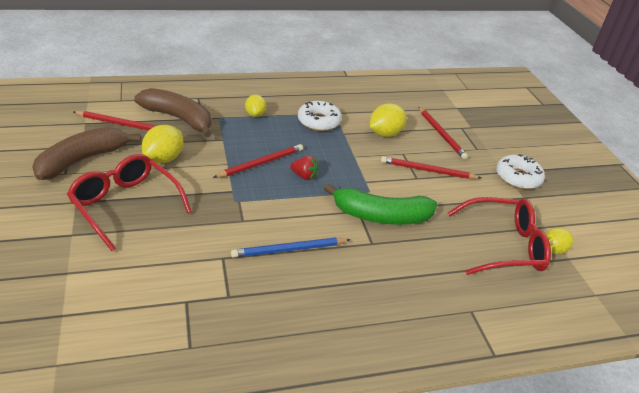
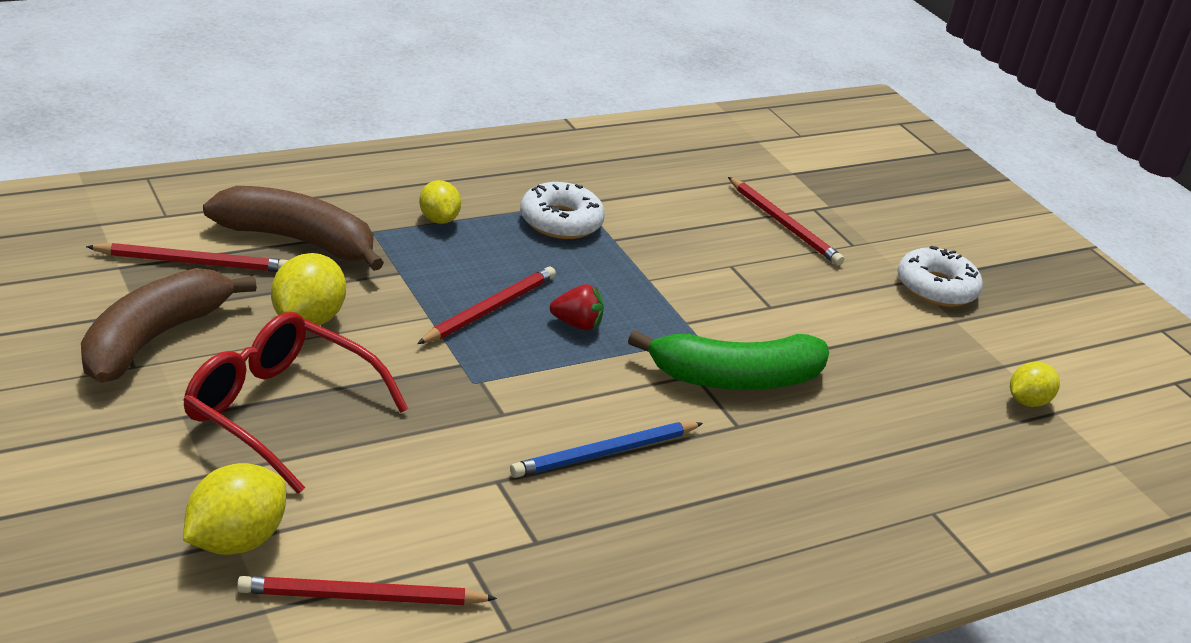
camera: 15 degrees left, 5 degrees down
yellow lemon [370,103,407,137] -> yellow lemon moved to [183,463,286,555]
red pencil [381,156,481,179] -> red pencil moved to [237,576,497,605]
red glasses [448,197,551,275] -> none

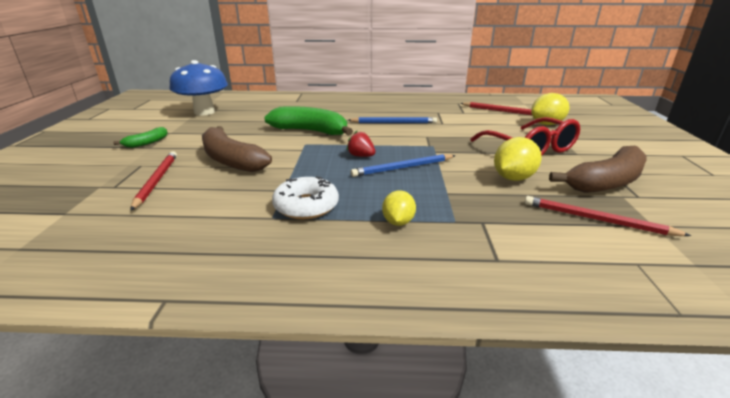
camera: 145 degrees left, 5 degrees down
brown banana [203,186,384,271] -> brown banana moved to [202,126,272,172]
red pencil [417,266,556,344] -> blue pencil [351,154,456,177]
white donut [897,246,983,307] -> green banana [113,127,168,148]
yellow lemon [1010,362,1060,407] -> blue mushroom [169,60,228,116]

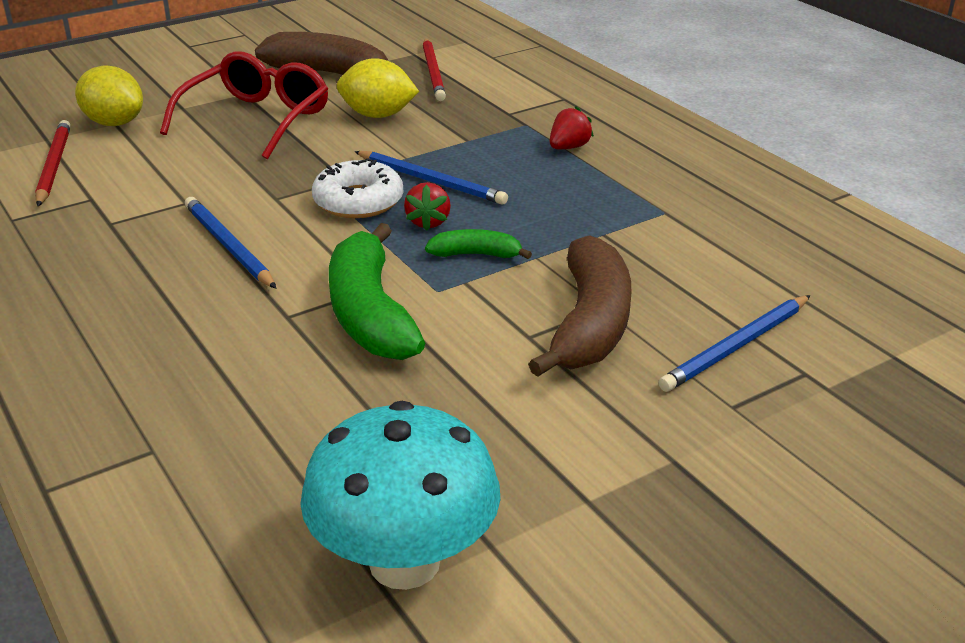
camera: 125 degrees left, 5 degrees up
green banana [113,127,168,148] -> green banana moved to [425,229,532,259]
red pencil [130,151,177,211] -> blue pencil [659,295,811,392]
blue mushroom [169,60,228,116] -> turquoise mushroom [300,401,501,590]
white donut [272,176,339,219] -> white donut moved to [312,158,403,218]
yellow lemon [382,190,416,226] -> red strawberry [550,106,594,149]

